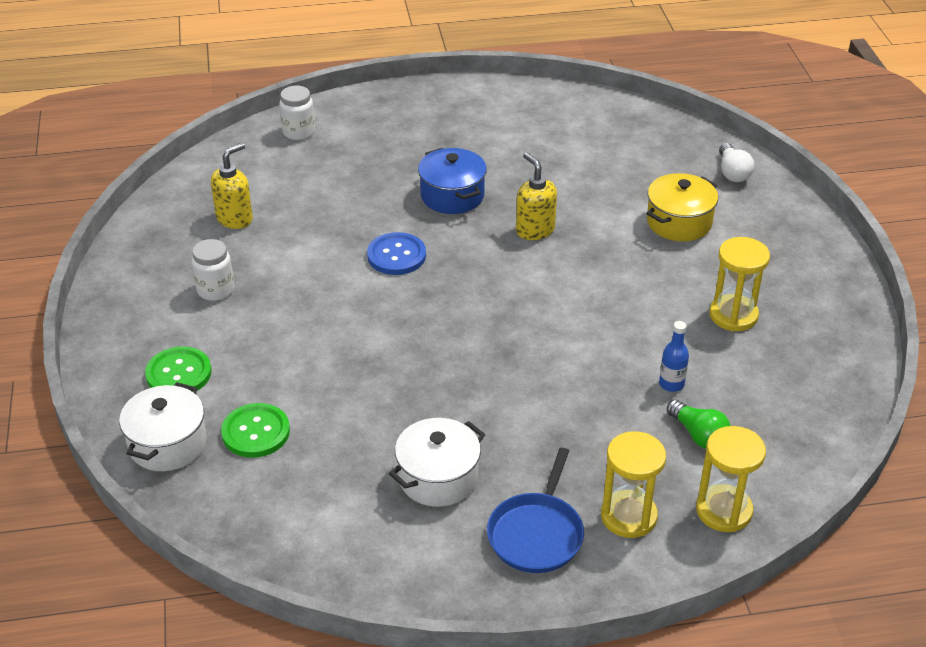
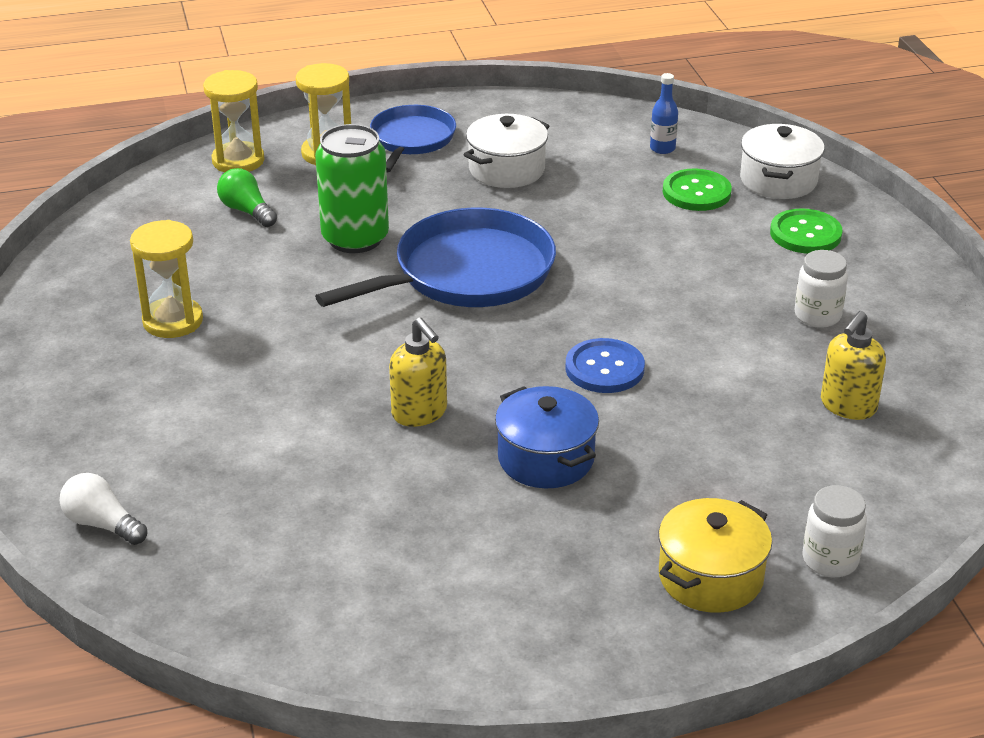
camera: 175 degrees right, 5 degrees down
yellow pot [646,173,718,242] -> yellow pot moved to [658,498,772,613]
blue bottle [659,321,689,392] -> blue bottle moved to [650,73,678,154]
white light bulb [719,143,754,182] -> white light bulb turned 45 degrees counterclockwise [59,473,147,545]
none -> green can [315,124,389,253]
none -> blue pan [315,208,556,307]

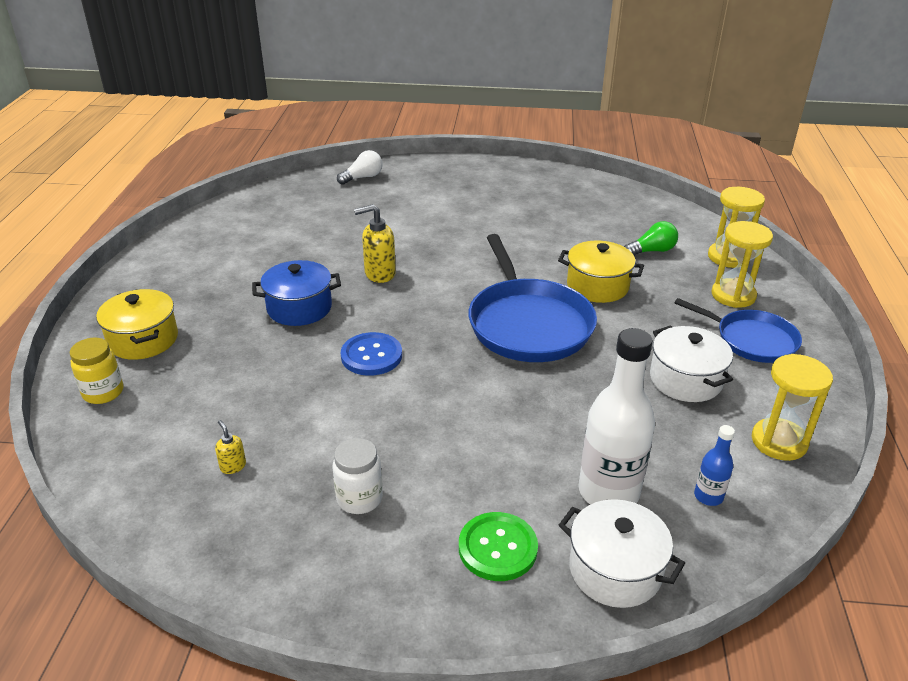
camera: 110 degrees right, 0 degrees up
yellow hourglass [130,220,203,338] -> yellow hourglass moved to [752,354,833,461]
green can [315,124,389,253] -> yellow pot [558,240,644,303]
green button [663,168,732,211] -> white bottle [579,328,655,505]
white jar [802,485,867,577] -> yellow jar [70,338,123,404]
yellow soap dispenser [821,311,886,420] -> yellow soap dispenser [215,420,246,474], size x0.52

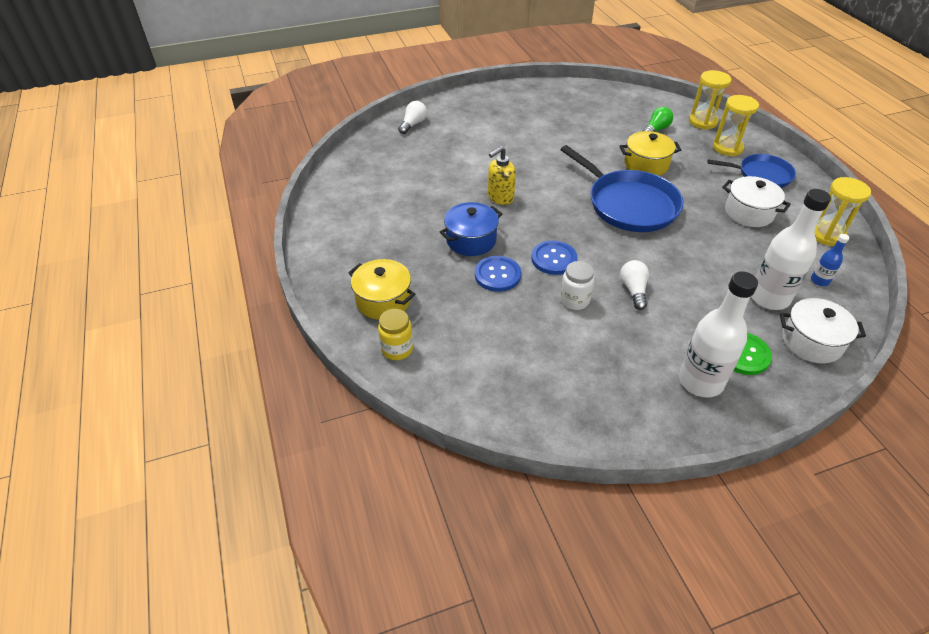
camera: 25 degrees left, 10 degrees up
yellow soap dispenser [215,420,246,474] -> none
white jar [332,438,383,514] -> white jar moved to [560,261,594,310]
none -> blue button [475,256,521,292]
none -> white light bulb [620,260,649,310]
none -> white bottle [679,271,758,398]

